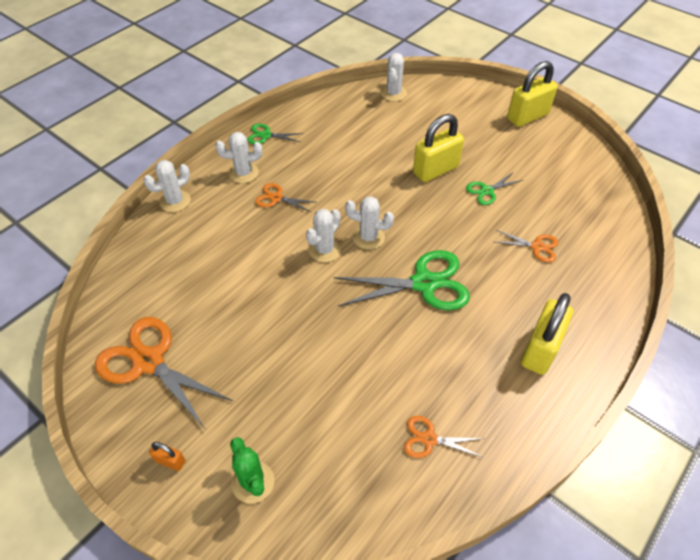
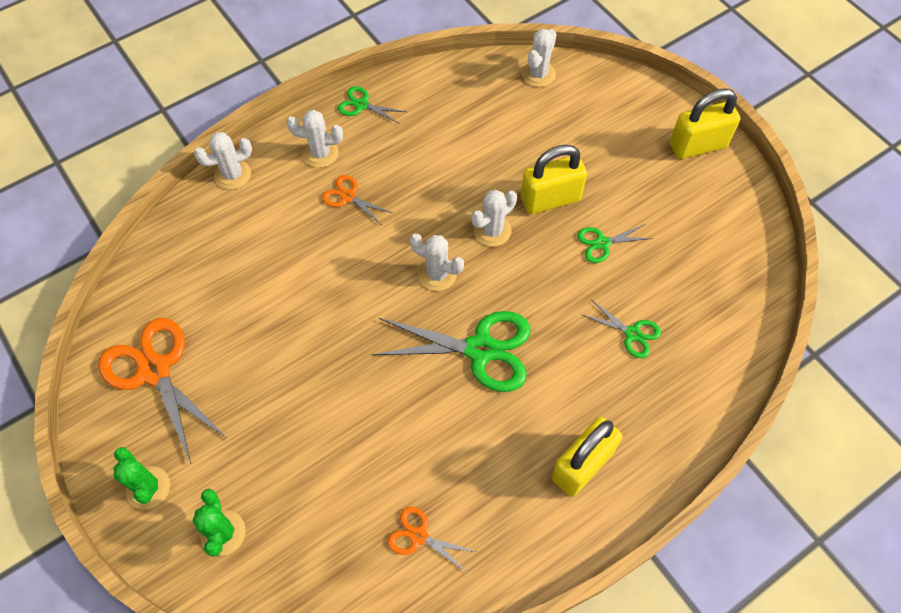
camera: 15 degrees right, 10 degrees up
orange padlock [149,442,185,471] -> green cactus [113,447,170,510]
white cactus [306,209,341,262] -> white cactus moved to [471,190,517,247]
orange scissors [495,230,558,262] -> green scissors [583,300,661,358]

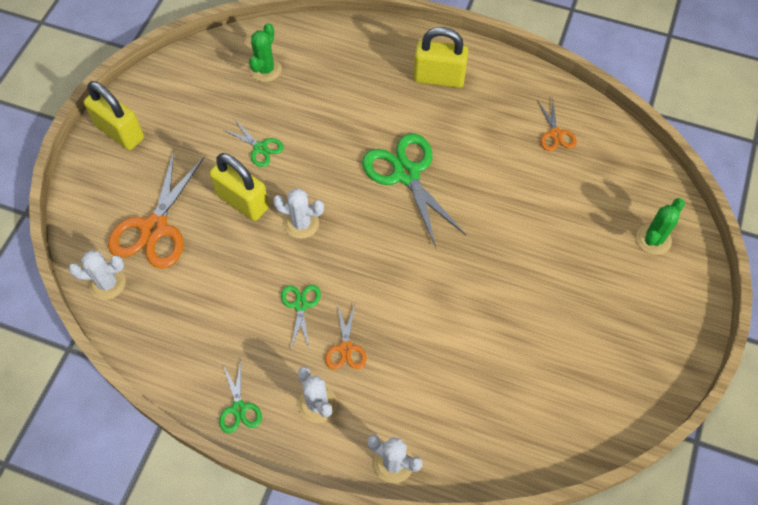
camera: 125 degrees left, 0 degrees up
orange scissors [98,318,228,463] -> orange scissors moved to [108,151,204,269]
green cactus [113,447,170,510] -> green cactus moved to [249,23,282,82]
white cactus [410,234,464,291] -> none
green scissors [583,300,661,358] -> green scissors moved to [281,285,321,349]

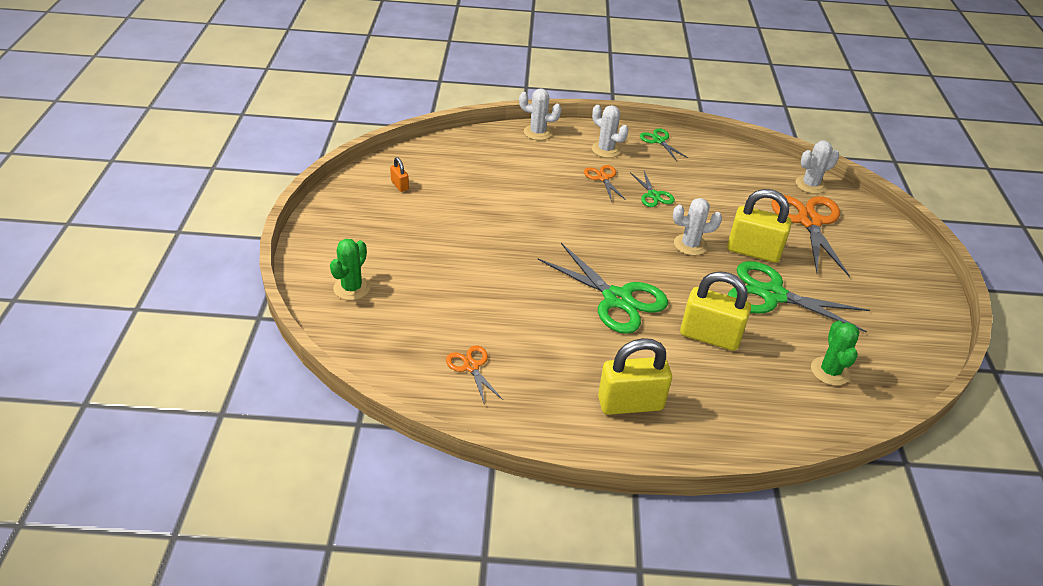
camera: 160 degrees right, 20 degrees down
yellow padlock [84,81,144,150] -> yellow padlock moved to [680,271,751,351]
green scissors [224,120,284,167] -> green scissors [728,261,870,333], size x1.98
none -> orange padlock [390,157,409,192]

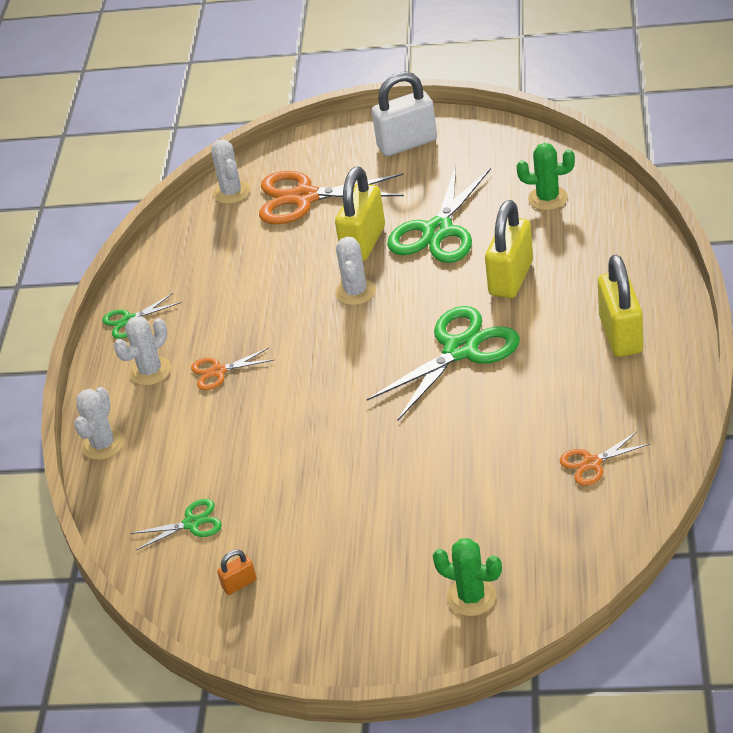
camera: 80 degrees left, 0 degrees up
green scissors [631,171,675,207] -> green scissors moved to [130,499,222,550]
none -> white padlock [372,71,437,156]

